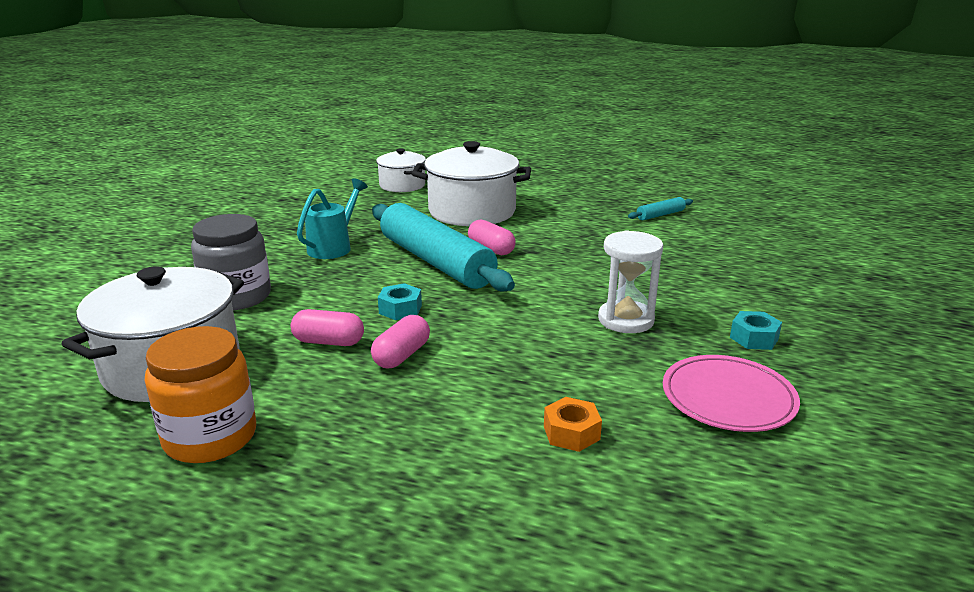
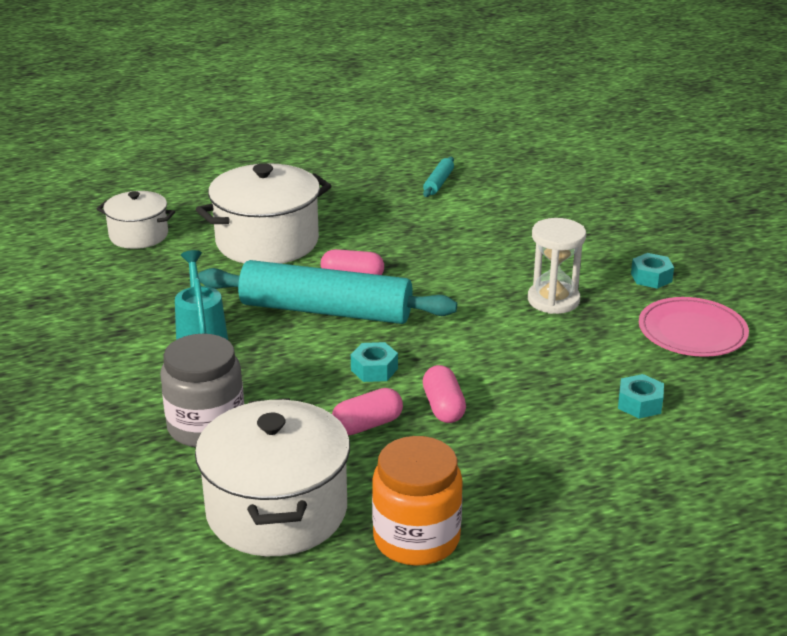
camera: 40 degrees left, 5 degrees up
orange nut [544,397,602,452] -> turquoise nut [618,374,664,418]

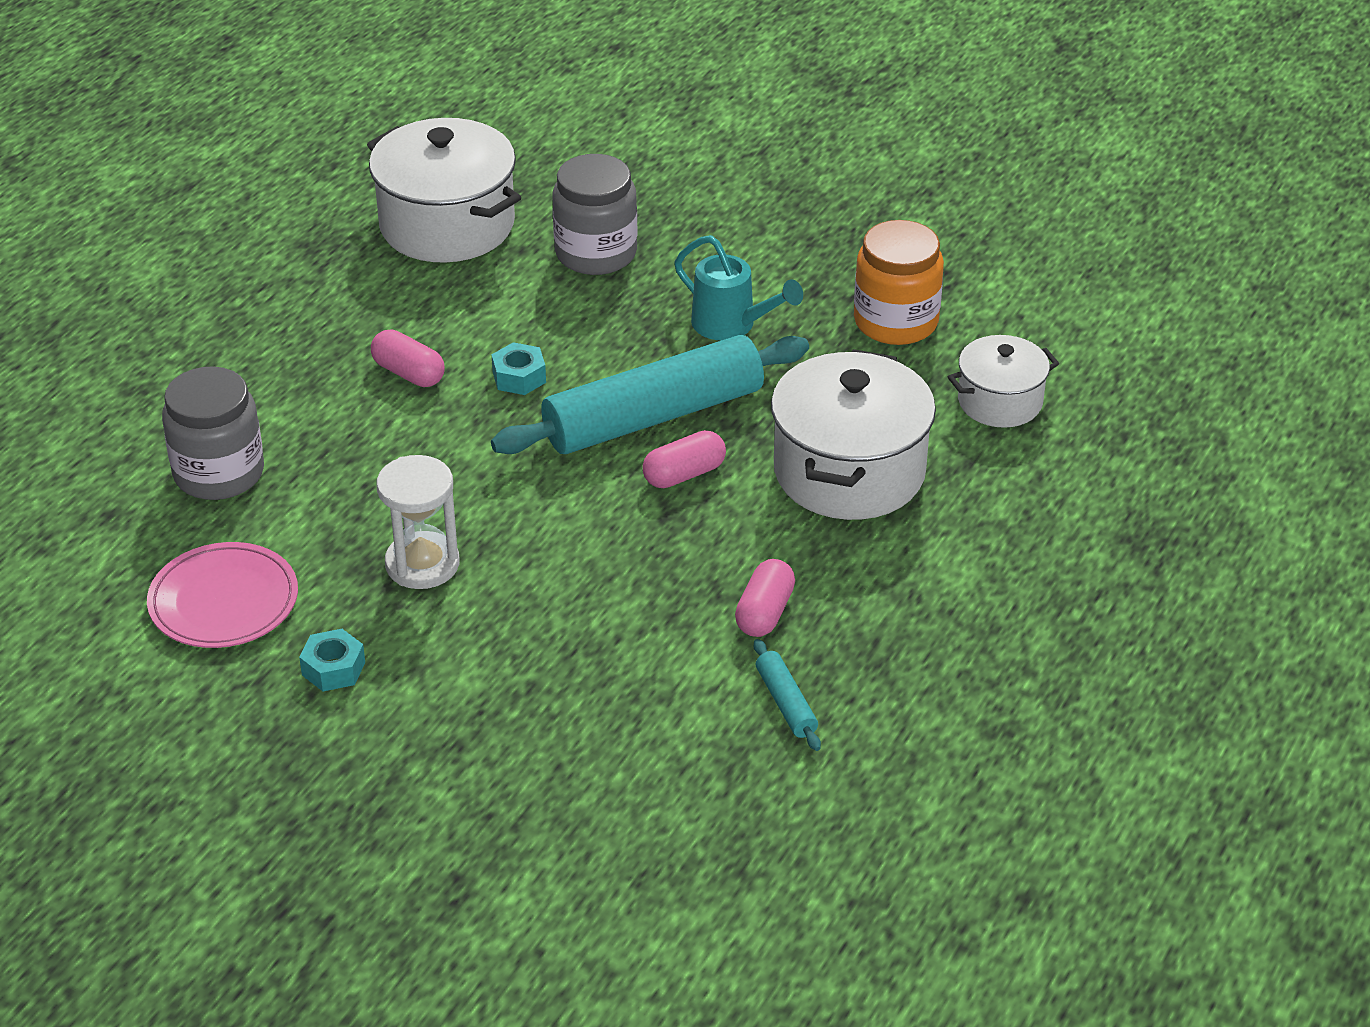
camera: 140 degrees right, 10 degrees up
pink capsule [332,388,403,435] -> pink capsule moved to [735,559,795,637]
orange jar [372,436,463,566] -> orange jar moved to [854,220,944,345]
turquoise nut [618,374,664,418] -> grey jar [162,366,264,500]

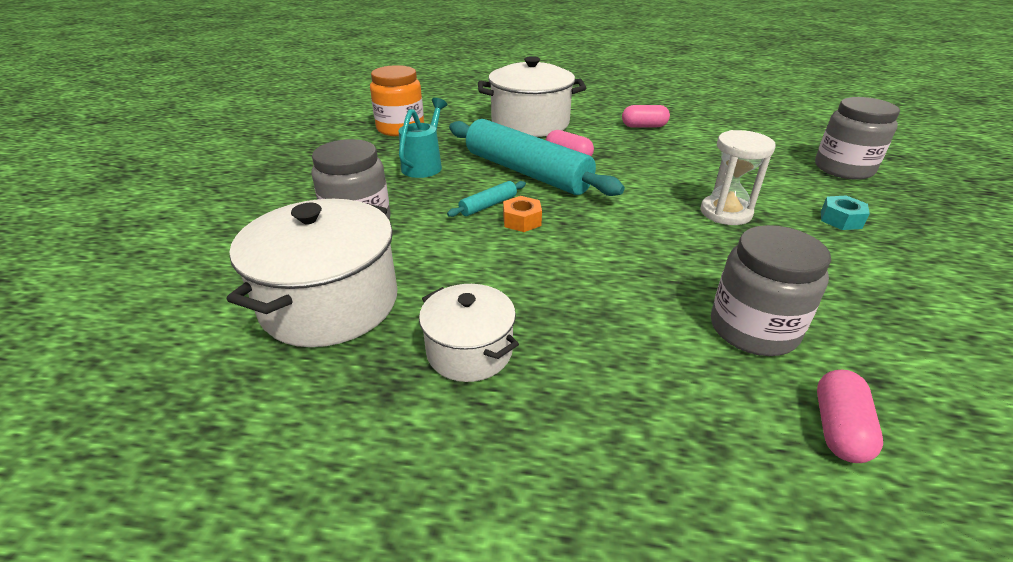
camera: 110 degrees left, 5 degrees down
pink plate [147,542,298,648] -> none
pink capsule [371,329,445,387] -> pink capsule moved to [817,370,883,463]
turquoise nut [491,342,546,395] -> orange nut [503,196,542,232]
turquoise rolling pin [754,639,821,751] -> turquoise rolling pin moved to [447,181,526,217]
white pot [948,335,1059,428] -> white pot moved to [419,284,519,382]
none -> grey jar [815,97,900,180]

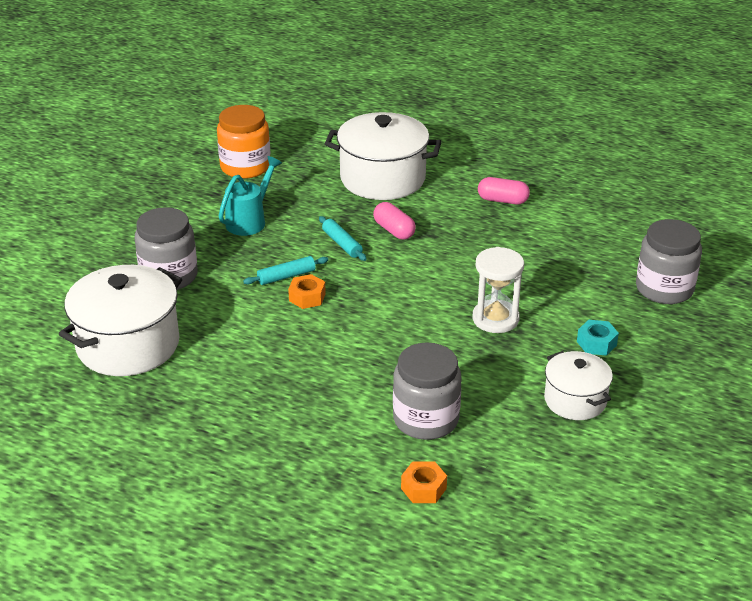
camera: 15 degrees right, 0 degrees up
white pot [419,284,519,382] -> white pot moved to [544,351,613,420]
turquoise rolling pin [449,119,625,196] -> turquoise rolling pin [319,216,367,261], size x0.40
pink capsule [817,370,883,463] -> orange nut [401,461,447,503]

